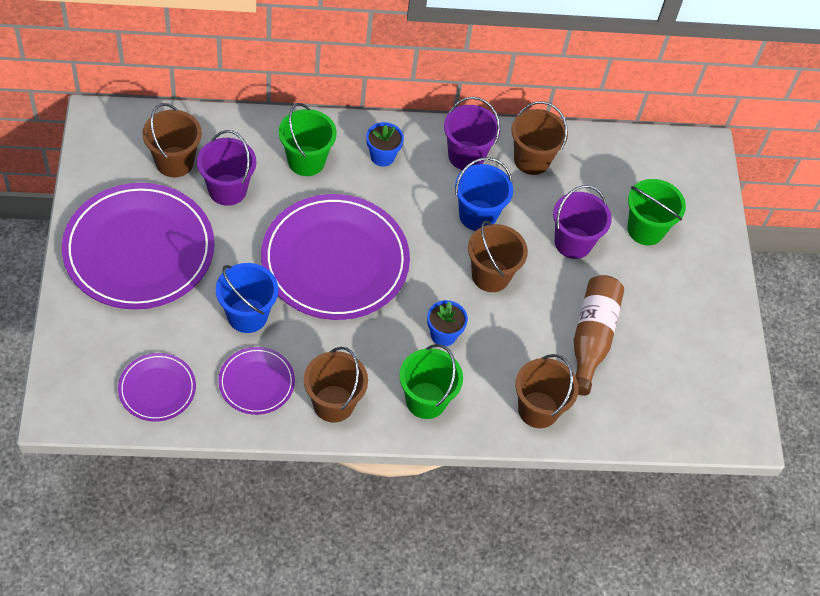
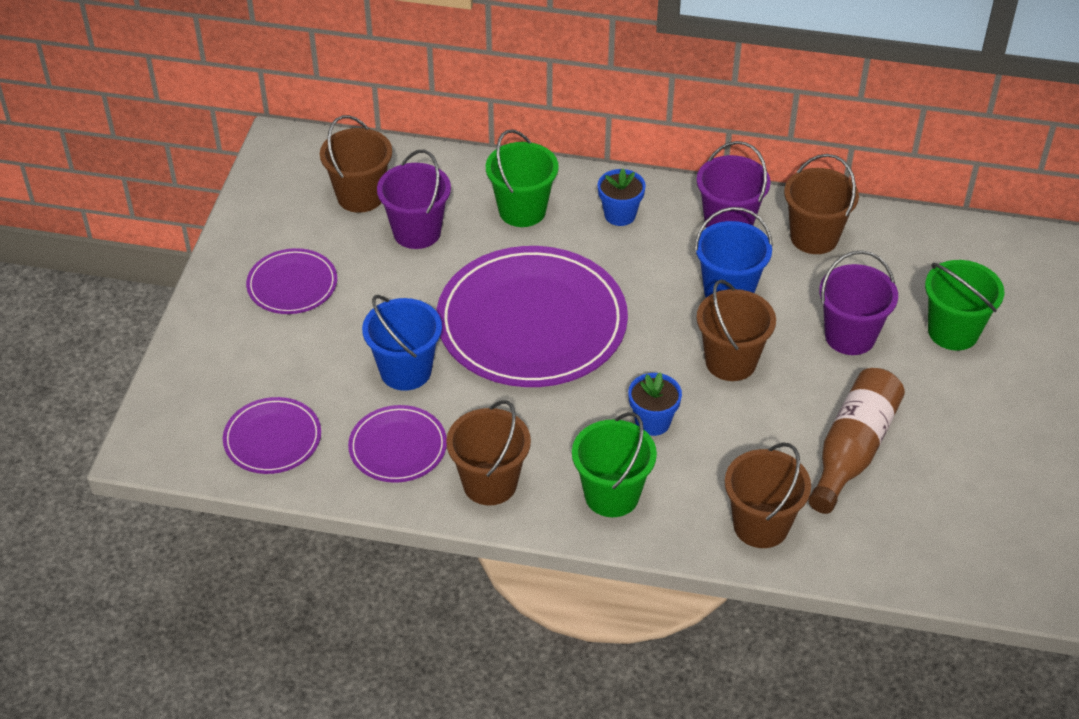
camera: 20 degrees right, 10 degrees down
purple plate [62,183,214,310] -> purple plate [246,248,337,314], size x0.48

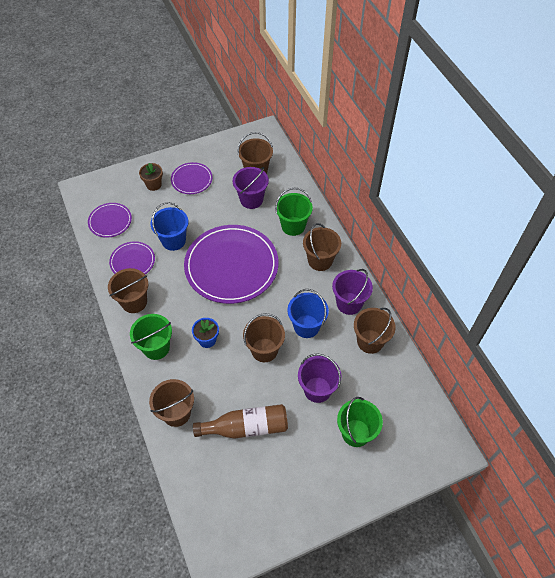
camera: 55 degrees right, 10 degrees up
blue flower pot [597,169,646,226] -> brown bucket [303,223,341,271]
none -> brown flower pot [139,163,163,191]

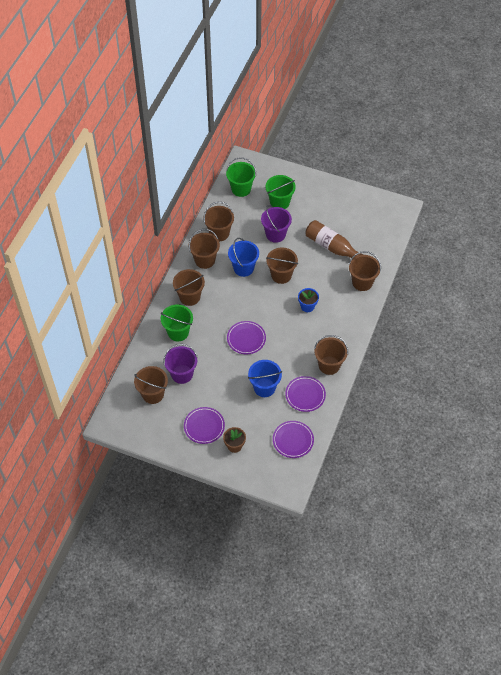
camera: 135 degrees left, 0 degrees up
green bucket [130,314,172,360] -> green bucket moved to [226,157,256,197]
purple plate [184,225,278,304] -> purple plate [227,321,266,354], size x0.48
purple bucket [332,269,373,315] -> brown bucket [189,229,220,269]

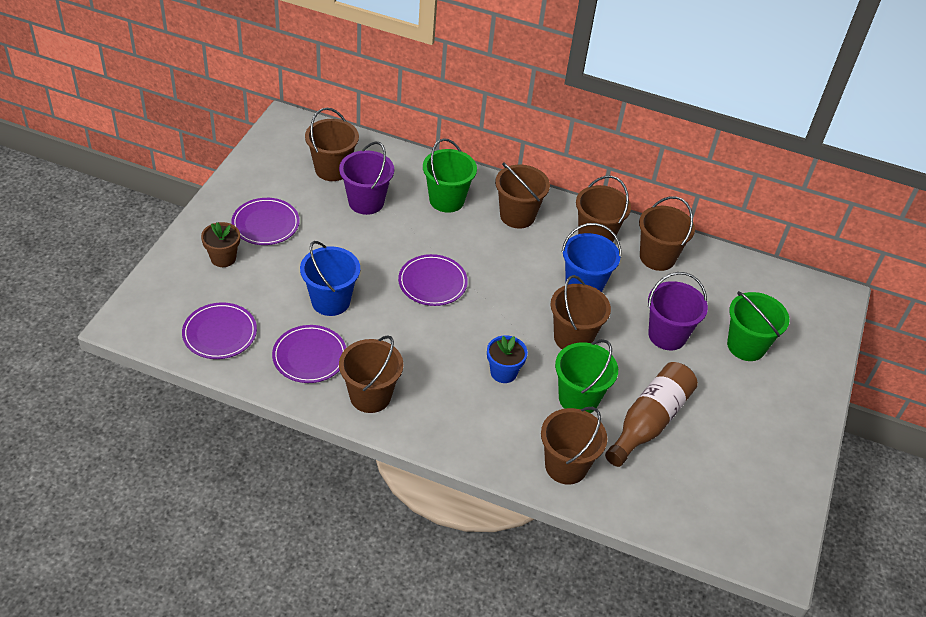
camera: 85 degrees right, 10 degrees down
green bucket [226,157,256,197] -> green bucket moved to [555,339,618,413]

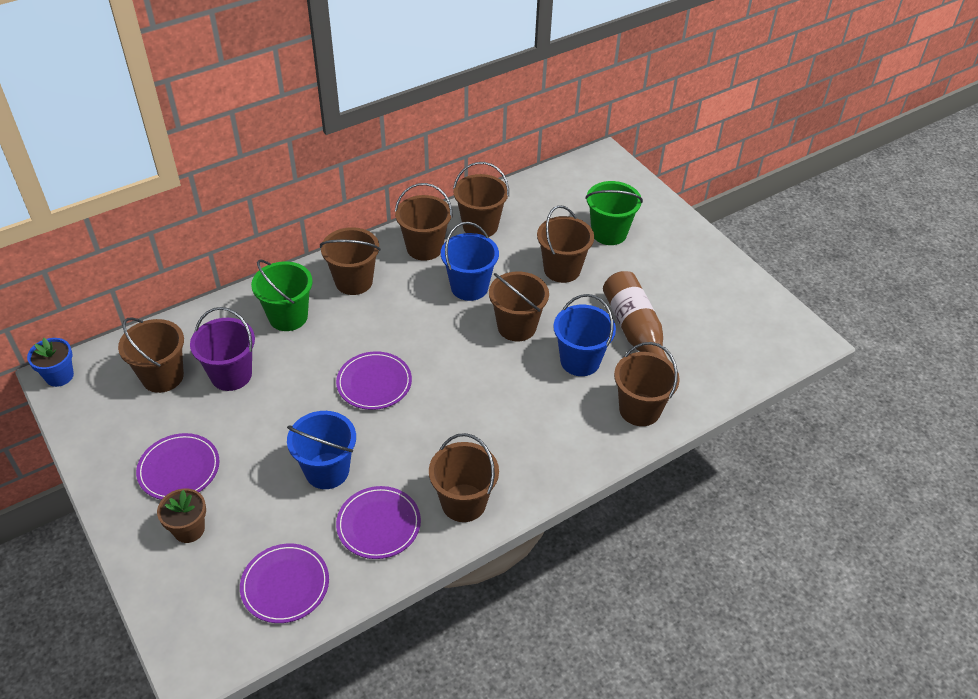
camera: 50 degrees left, 0 degrees up
blue flower pot [487,335,528,383] -> blue flower pot moved to [27,338,74,387]
green bucket [555,339,618,413] -> blue bucket [553,294,616,376]
purple bucket [648,272,708,350] -> brown bucket [537,205,594,283]

